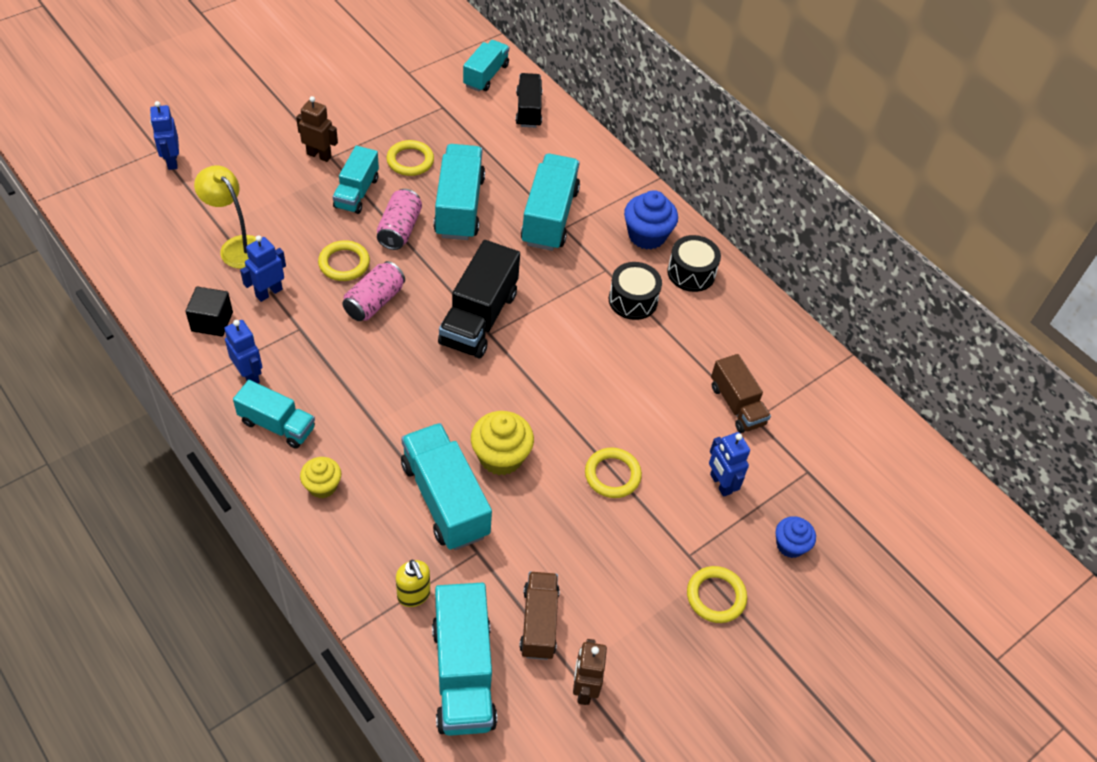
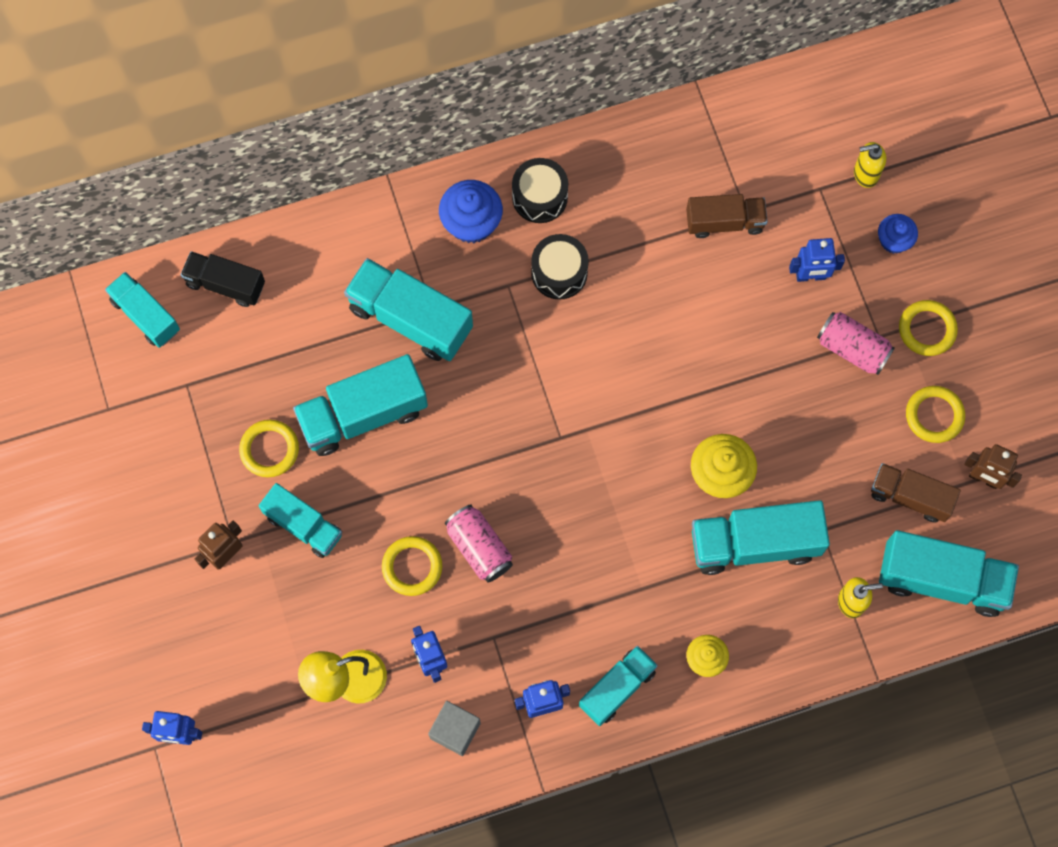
camera: 65 degrees left, 20 degrees up
black cube [185,286,233,337] -> grey cube [428,701,481,756]
pink can [377,189,422,250] -> pink can moved to [817,312,895,375]
turquoise truck [433,144,485,240] -> turquoise truck turned 45 degrees counterclockwise [293,354,428,456]
black truck [438,240,520,359] -> none
yellow ring [585,448,642,498] -> yellow ring moved to [906,386,965,443]
none -> yellow soap dispenser [854,142,886,188]

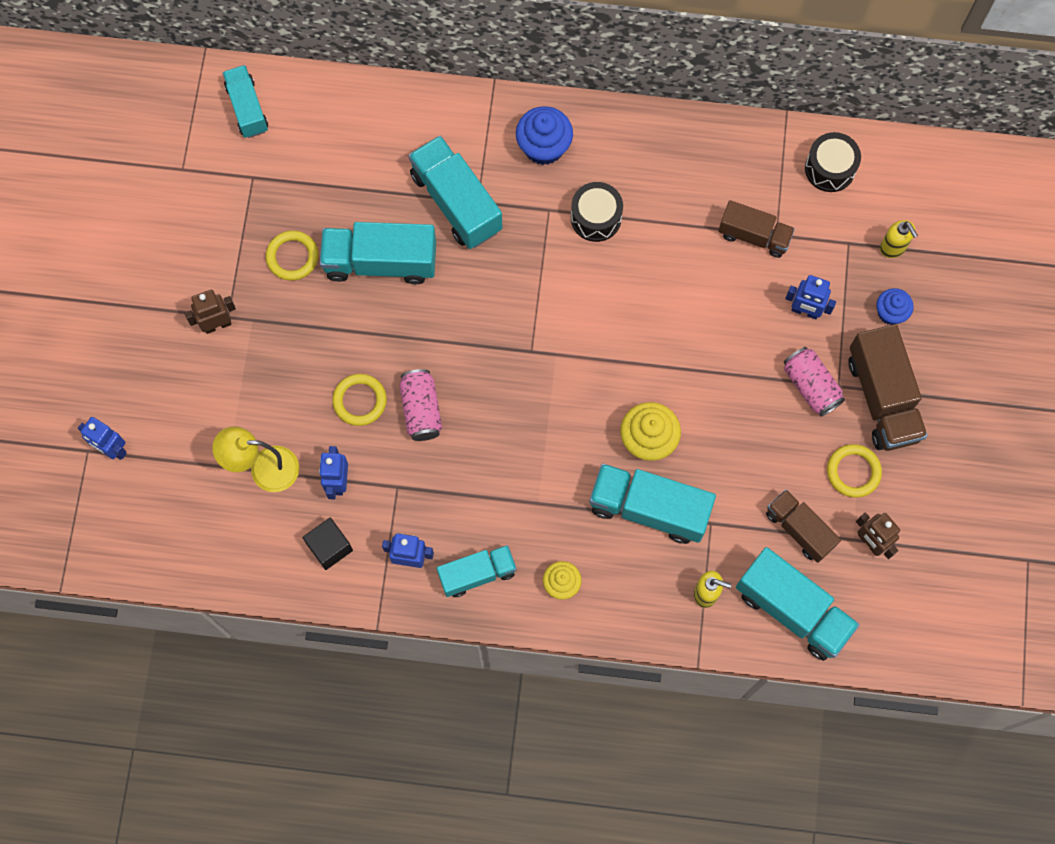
camera: 25 degrees right, 0 degrees up
black truck [180,251,265,307] -> none
turquoise truck [259,483,342,558] -> none
grey cube [428,701,481,756] -> black cube [302,518,353,570]
black drum [512,158,568,223] -> black drum moved to [805,132,861,192]
yellow soap dispenser [854,142,886,188] -> yellow soap dispenser turned 135 degrees counterclockwise [880,220,918,258]
yellow ring [899,300,958,356] -> brown truck [849,324,928,451]

